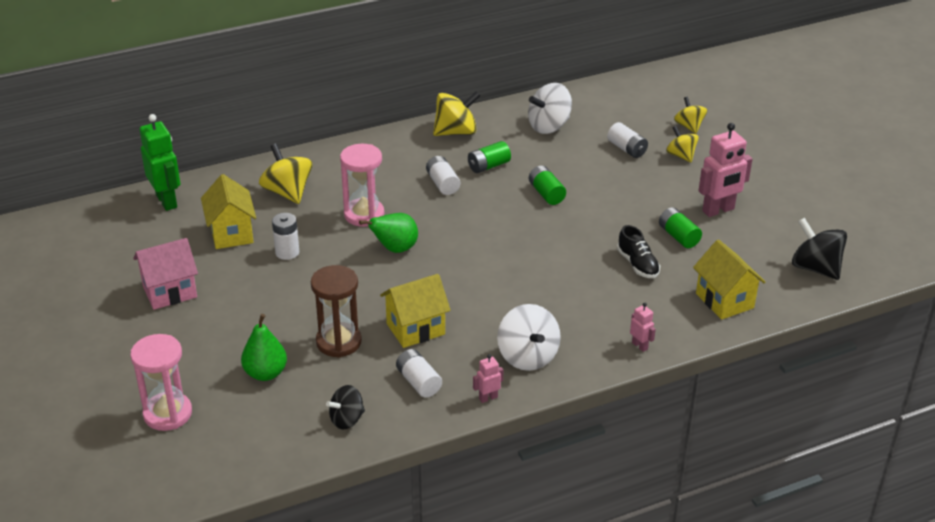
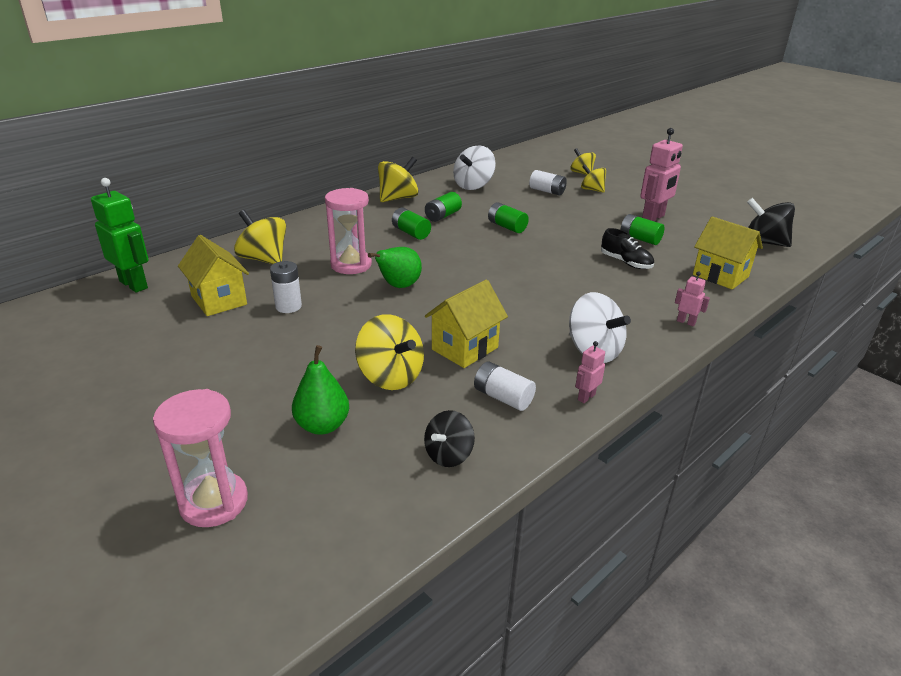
camera: 20 degrees left, 5 degrees down
pink house [133,238,198,310] -> none
brown hourglass [311,265,362,358] -> yellow spinning top [355,314,424,390]
white battery [426,156,460,195] -> green battery [392,208,431,240]

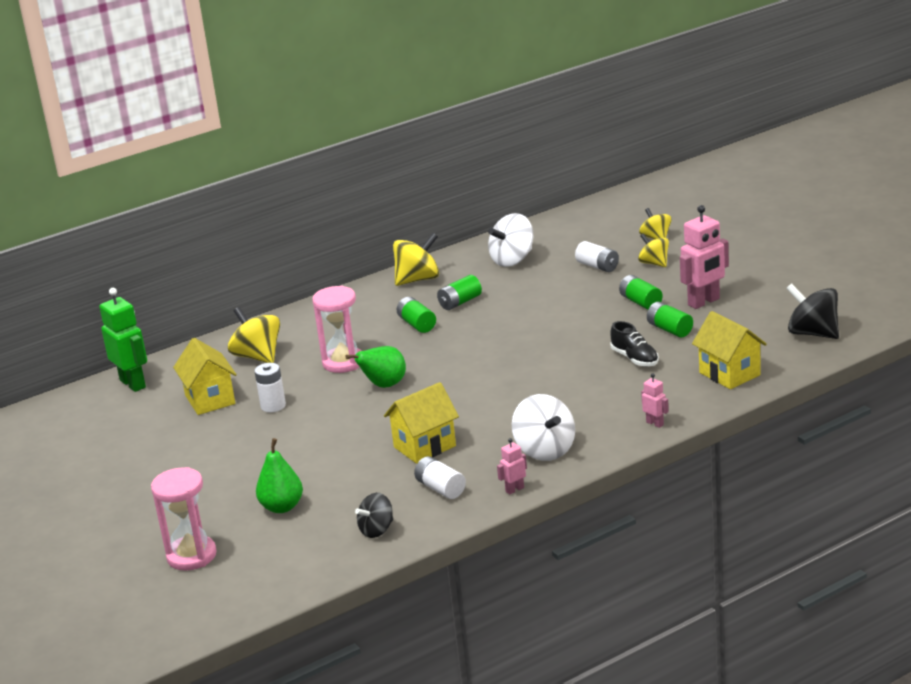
camera: 15 degrees right, 5 degrees down
yellow spinning top [355,314,424,390] -> none
green battery [488,202,529,233] -> green battery moved to [619,275,663,310]

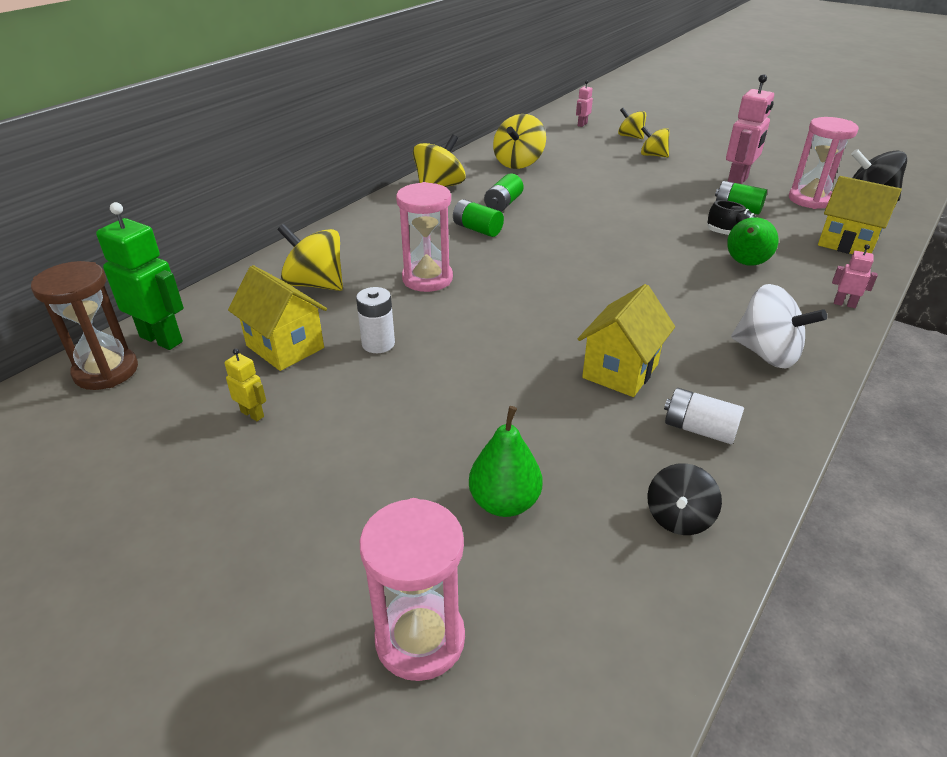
camera: 25 degrees left, 10 degrees up
green pear [345,346,406,388] -> green pear moved to [727,217,778,266]
white spinning top [488,213,533,267] -> yellow spinning top [493,114,546,169]
pink robot [497,438,527,495] -> pink robot moved to [576,81,593,127]
white battery [575,241,619,272] -> none
green battery [619,275,663,310] -> none
none -> brown hourglass [31,261,138,390]
none -> yellow robot [224,348,266,421]
none -> pink hourglass [789,117,859,209]

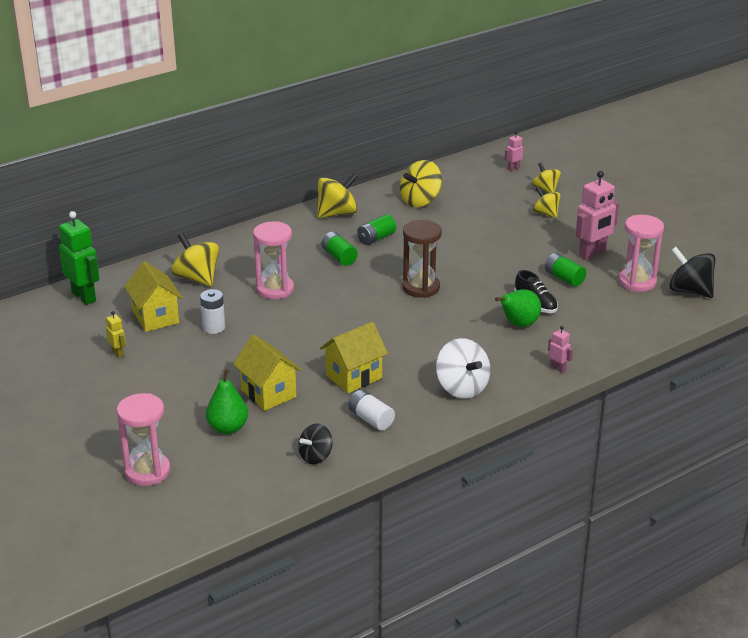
camera: 20 degrees right, 5 degrees down
brown hourglass [31,261,138,390] -> brown hourglass moved to [402,220,442,298]
yellow house [818,176,902,254] -> yellow house moved to [233,335,302,411]

